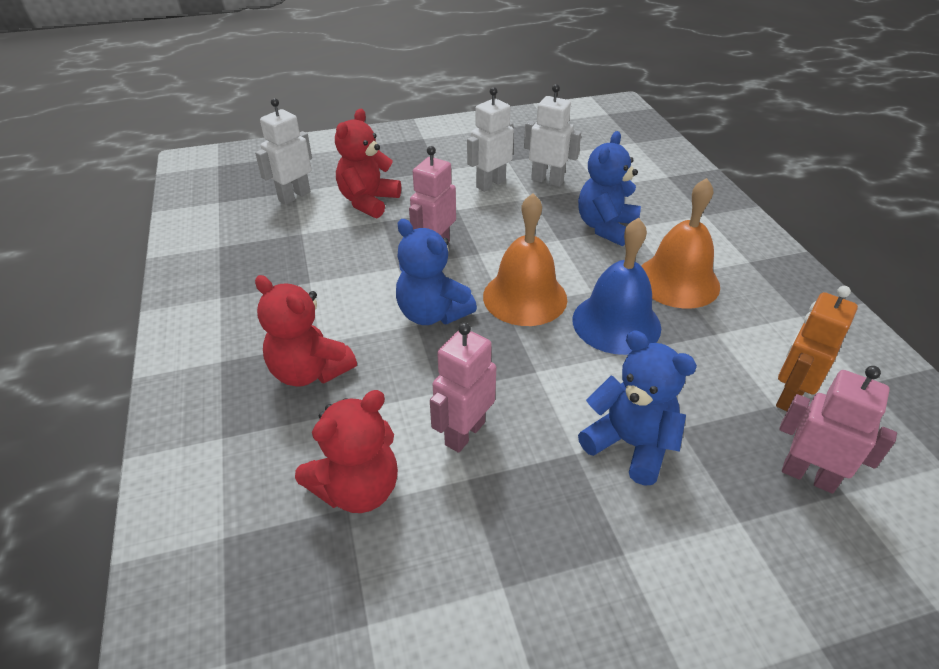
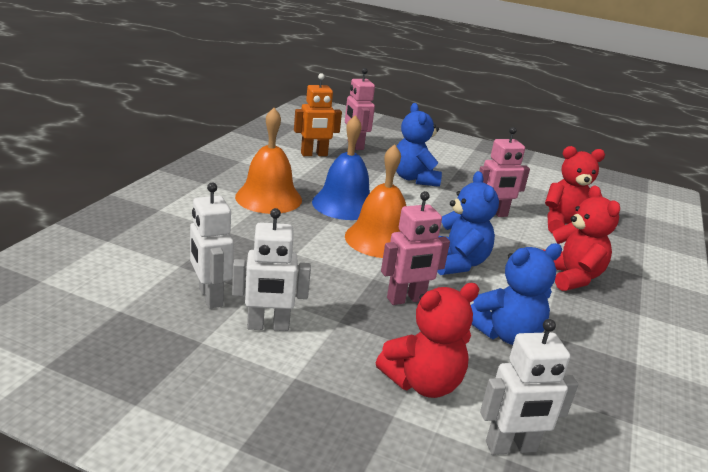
camera: 145 degrees left, 15 degrees down
blue teddy bear [578,131,641,246] -> blue teddy bear moved to [471,243,562,345]

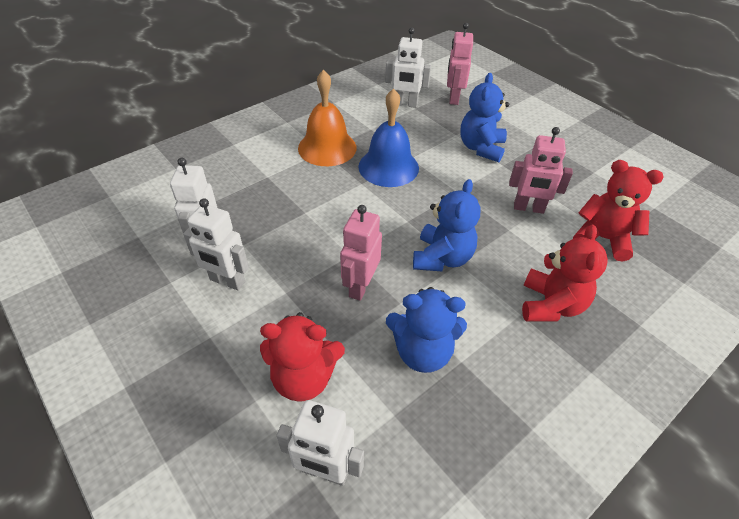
camera: 30 degrees right, 20 degrees up
orange robot [294,73,342,156] -> white robot [385,27,431,108]
orange bell [345,144,406,258] -> none
pink robot [381,191,450,305] -> pink robot turned 105 degrees clockwise [340,205,382,301]

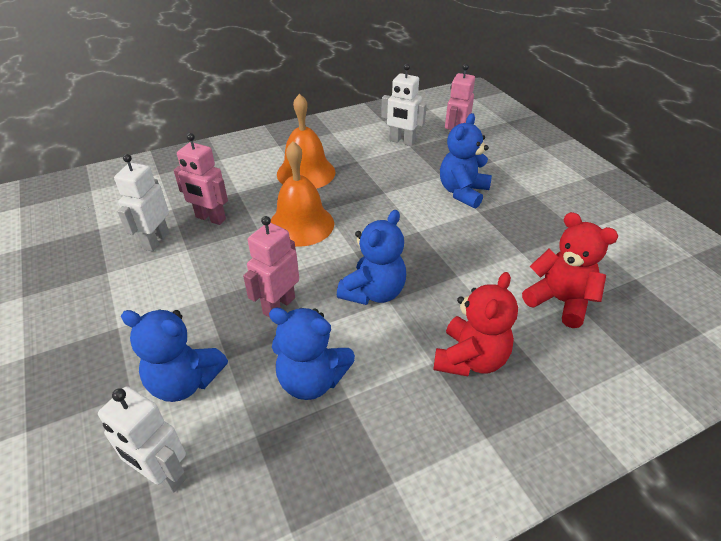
camera: 15 degrees right, 5 degrees down
white robot [183,198,249,291] -> none
red teddy bear [260,312,345,402] -> blue teddy bear [121,309,228,402]
blue bell [358,89,419,187] -> none
pink robot [509,127,573,214] -> pink robot moved to [174,133,228,225]
none -> orange bell [271,141,334,247]

